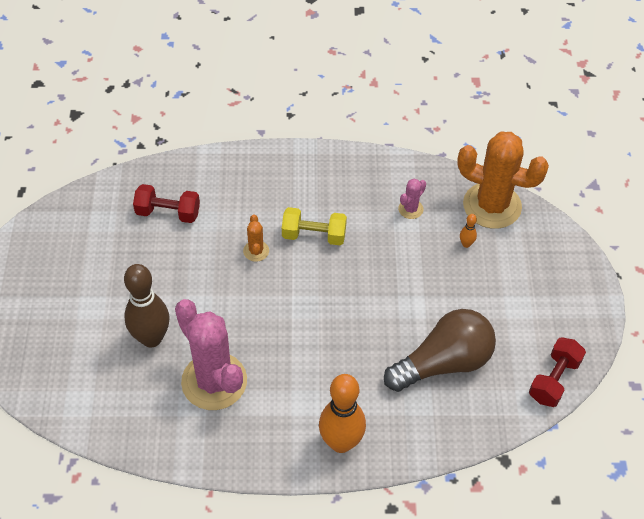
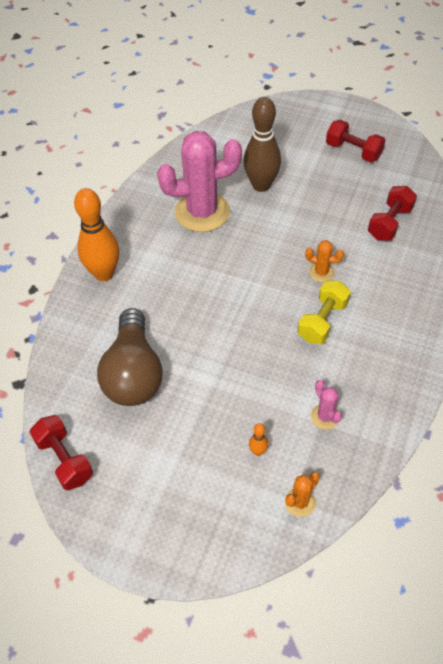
camera: 115 degrees right, 0 degrees up
orange cactus [457,132,549,229] -> orange cactus [285,472,320,517], size x0.43
none -> red dumbbell [326,120,385,162]

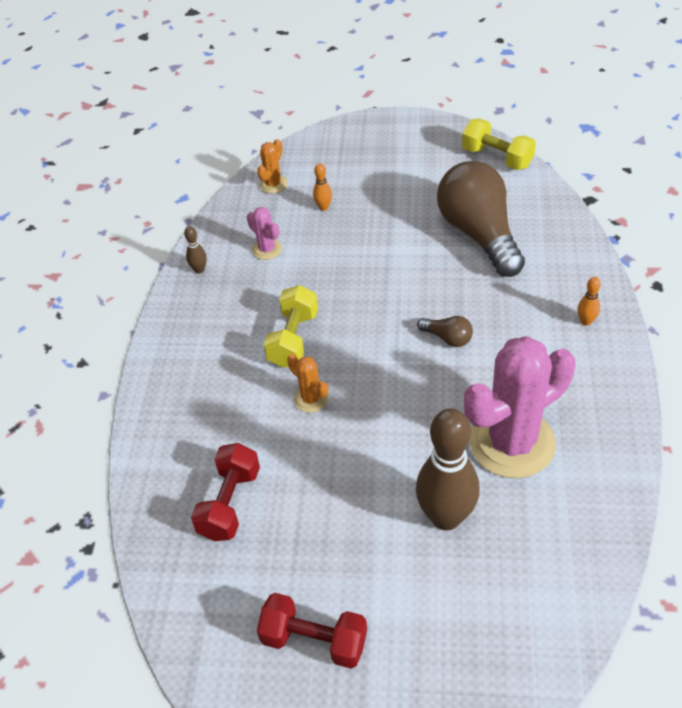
camera: 165 degrees right, 5 degrees down
red dumbbell [30,415,93,490] -> yellow dumbbell [462,118,536,170]
orange bowling pin [74,188,119,281] -> orange bowling pin [578,277,601,326], size x0.41
orange cactus [305,240,344,282] -> orange cactus turned 45 degrees clockwise [287,354,328,413]
none -> brown bowling pin [184,226,207,274]
none -> brown light bulb [417,316,473,347]

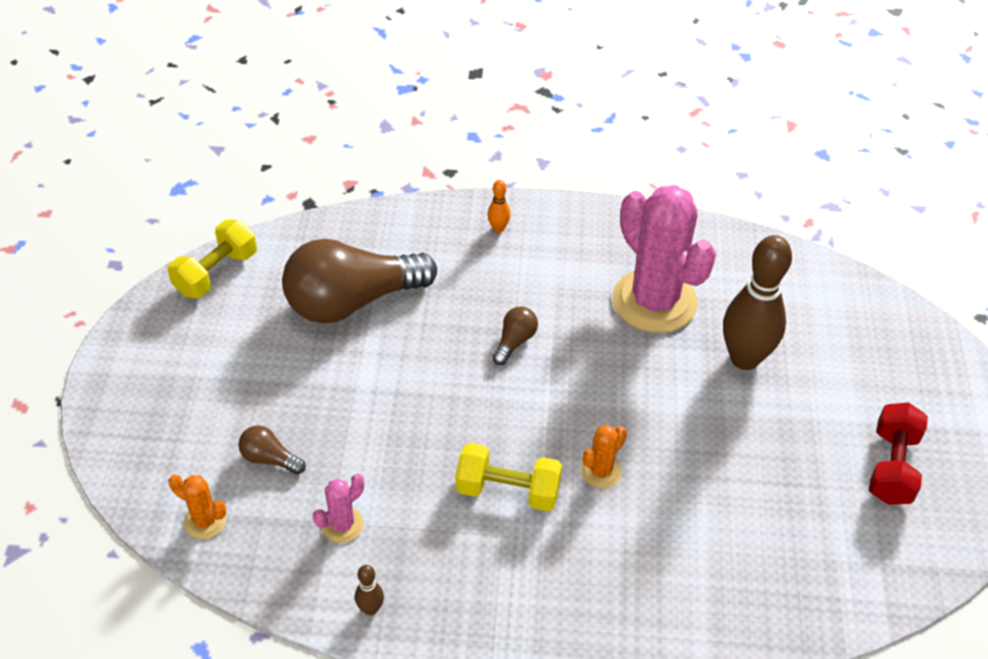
camera: 95 degrees left, 0 degrees up
red dumbbell [191,443,260,541] -> none
orange bowling pin [313,163,332,211] -> brown light bulb [238,425,306,474]

